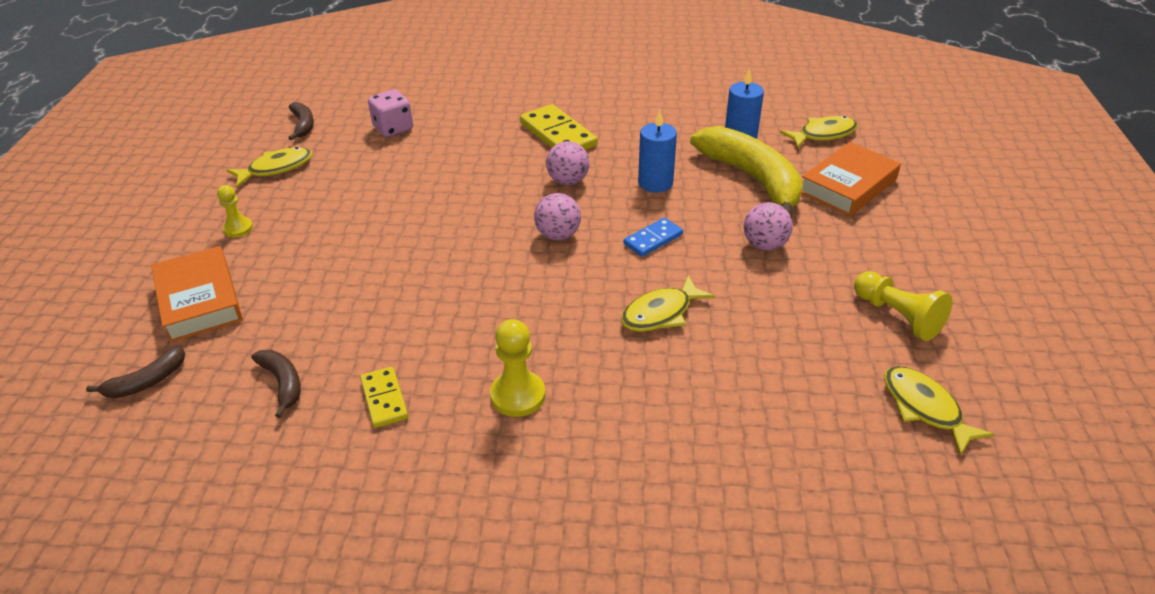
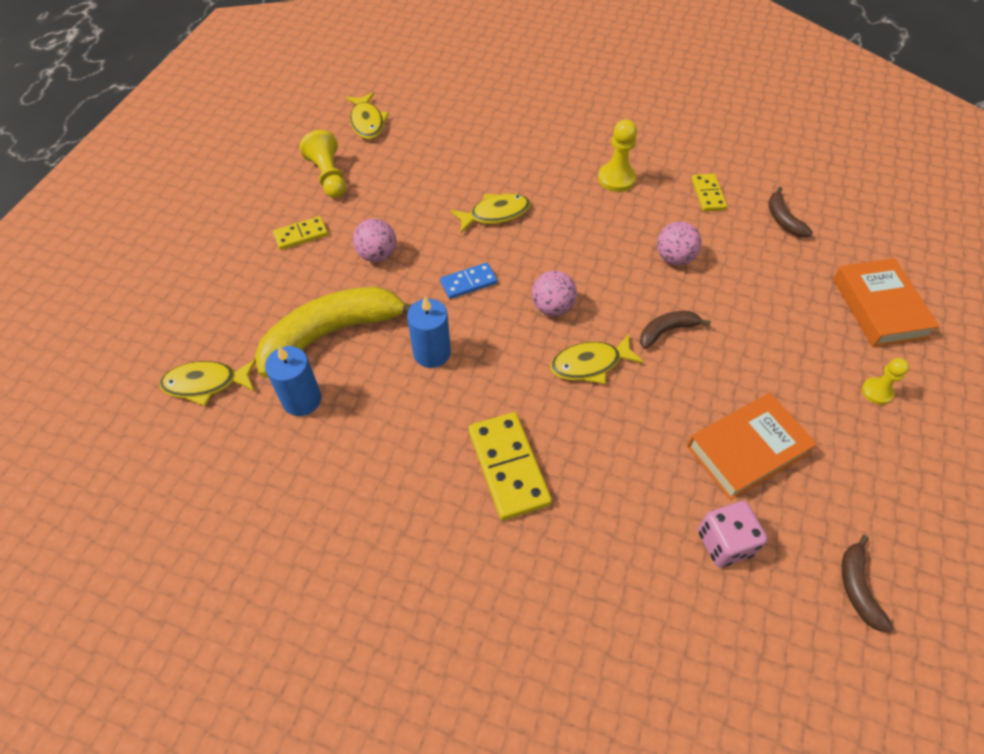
camera: 165 degrees left, 15 degrees up
brown banana [86,345,185,398] -> brown banana moved to [640,311,711,349]
yellow fish [227,147,312,187] -> yellow fish moved to [550,334,644,384]
pink ball [546,141,589,185] -> pink ball moved to [657,221,701,265]
yellow banana [690,126,803,218] -> yellow banana turned 75 degrees clockwise [255,287,412,378]
orange book [801,142,901,216] -> orange book moved to [687,393,817,500]
none -> yellow domino [273,216,328,250]

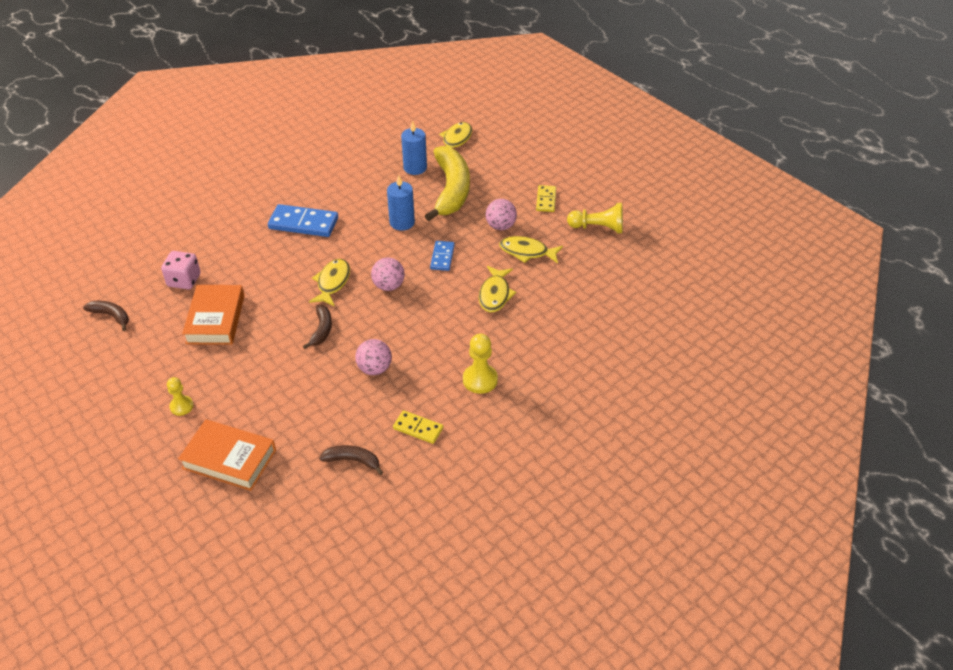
camera: 120 degrees right, 10 degrees down
yellow fish [346,93,389,139] -> yellow fish moved to [499,236,563,264]
yellow domino [468,412,552,520] -> blue domino [268,204,338,237]

